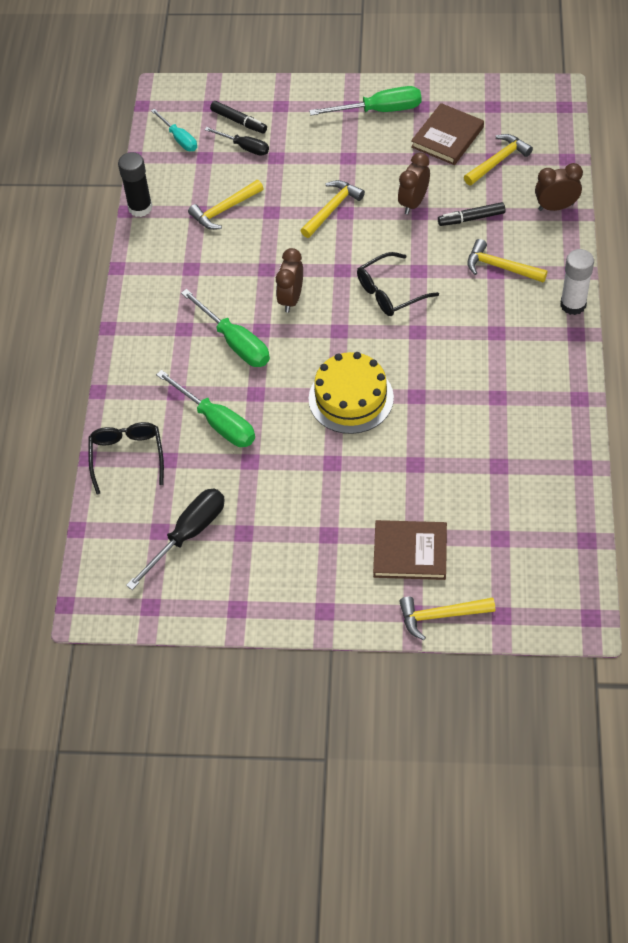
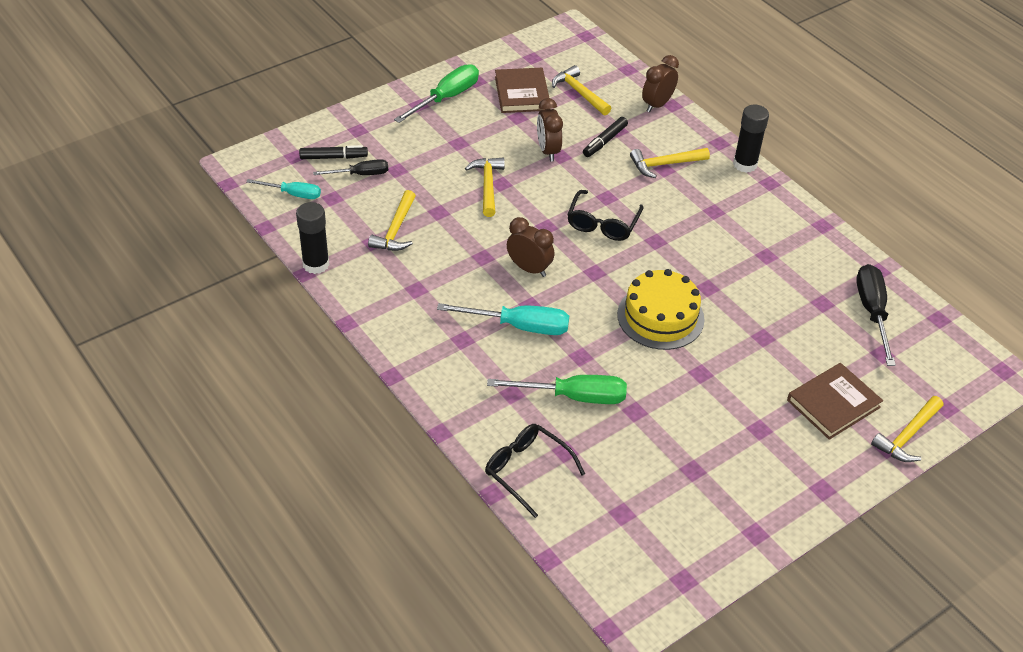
camera: 45 degrees left, 10 degrees down
black screwdriver [126,488,225,590] -> black screwdriver moved to [856,264,896,366]
green screwdriver [181,289,270,367] -> turquoise screwdriver [437,303,569,335]
brown clock [276,248,303,313] -> brown clock turned 150 degrees clockwise [507,217,554,277]
yellow hammer [464,134,533,185] -> yellow hammer turned 45 degrees counterclockwise [552,65,612,115]
white glue stick [560,249,594,315] -> black glue stick [733,105,769,173]

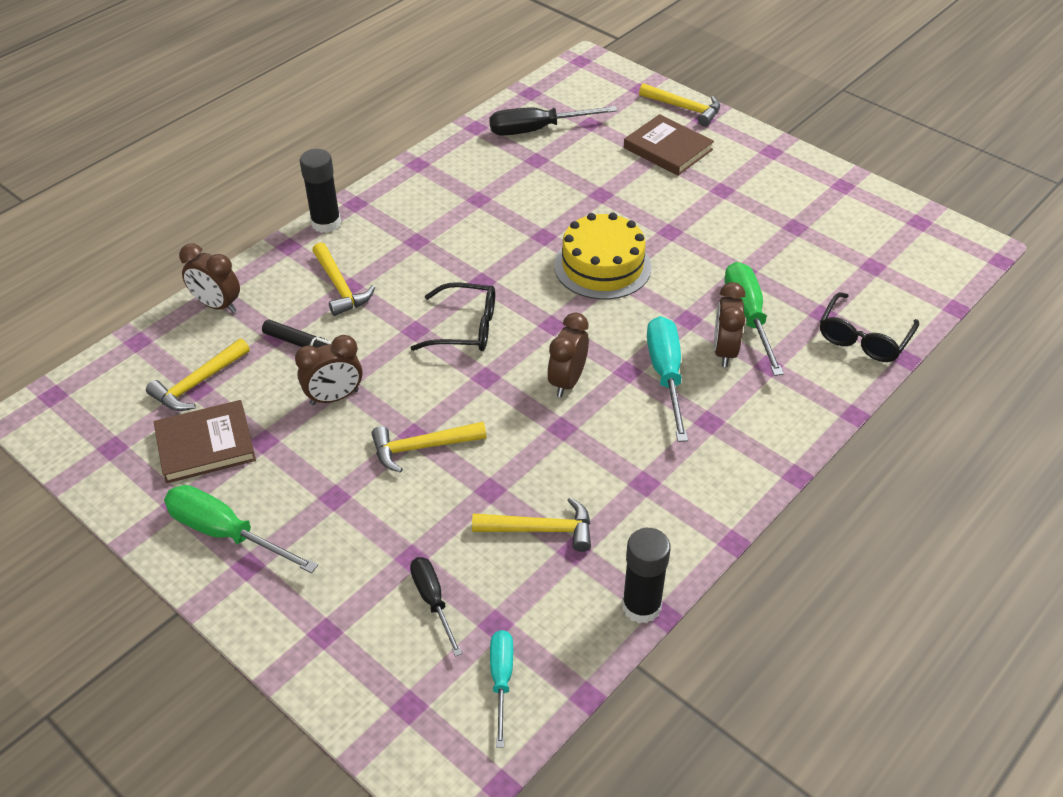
camera: 100 degrees left, 0 degrees up
black marker [299,145,368,159] -> none
none -> brown clock [714,282,746,367]

